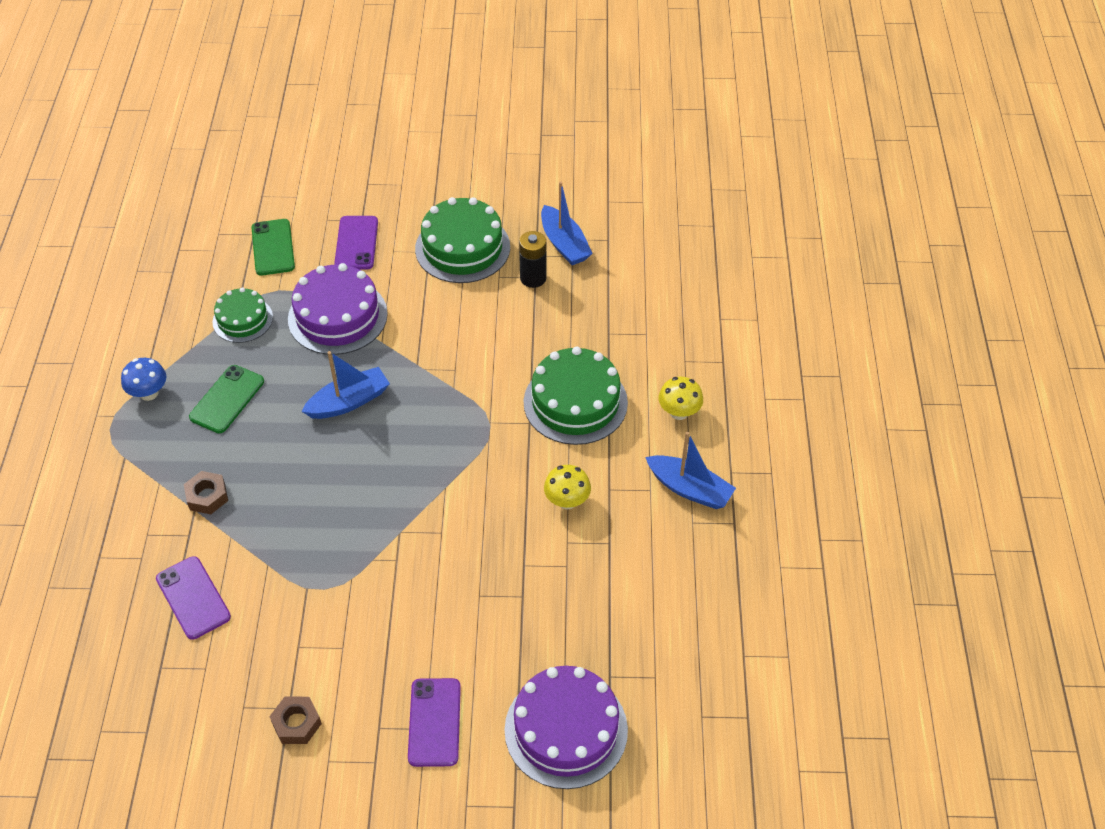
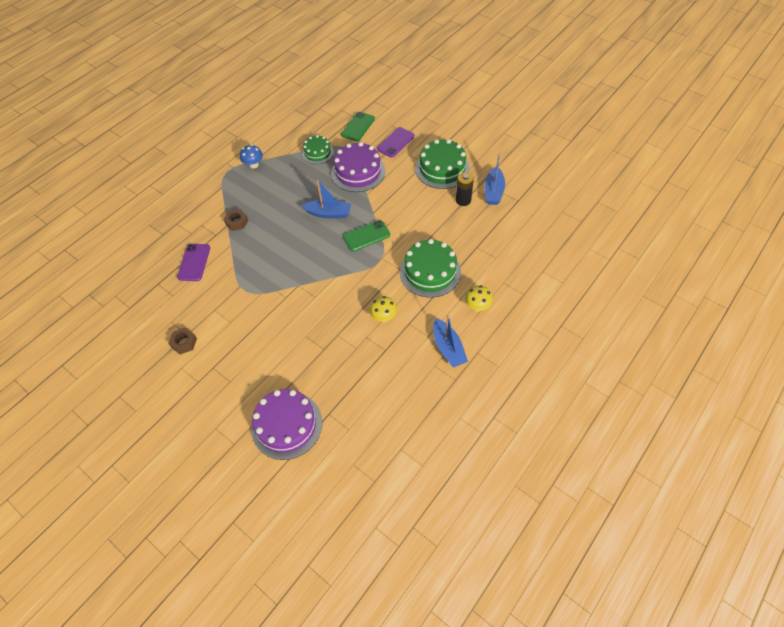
camera: 40 degrees right, 5 degrees up
green phone [189,365,264,433] -> green phone moved to [343,220,390,252]
purple phone [408,678,461,767] -> none

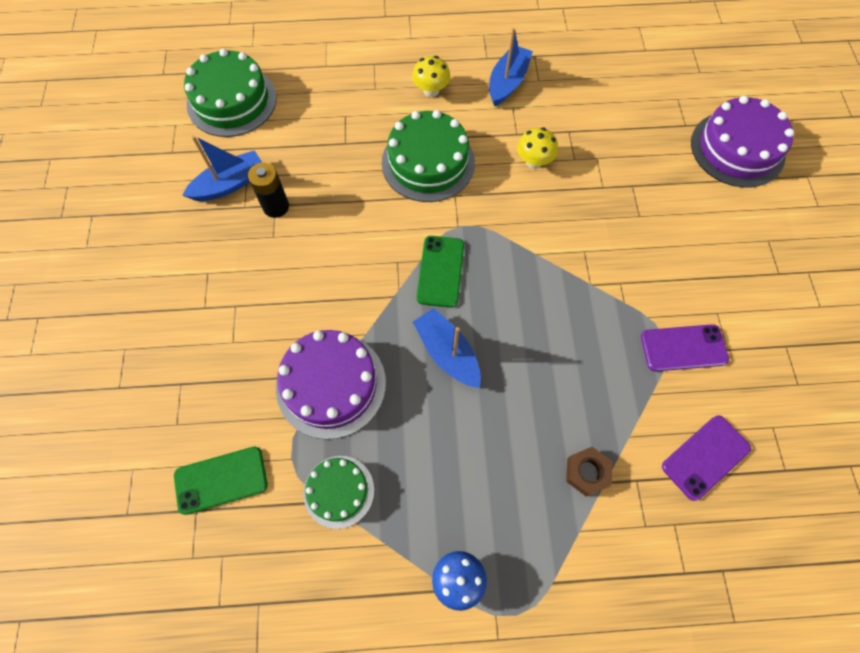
camera: 135 degrees left, 10 degrees up
brown nut [168,327,197,355] -> none
green phone [343,220,390,252] -> green phone turned 75 degrees clockwise [417,236,464,308]
purple phone [377,127,415,157] -> purple phone moved to [641,324,729,372]
green cake [415,139,470,189] -> green cake moved to [184,49,277,137]

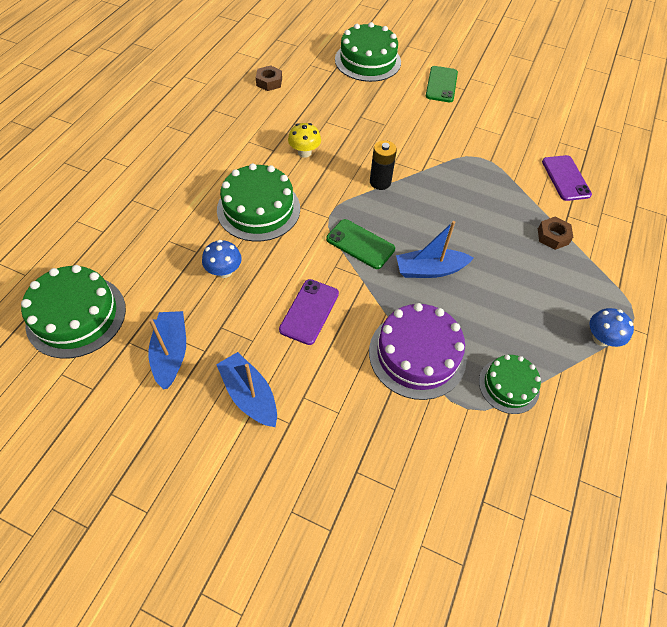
camera: 65 degrees left, 10 degrees down
green phone [174,447,268,515] -> green phone moved to [426,66,458,102]
black battery [248,163,289,218] -> black battery moved to [370,140,397,190]
yellow mushroom [412,56,450,97] -> none
blue boat [489,28,533,106] -> blue boat moved to [216,352,277,427]
purple phone [641,324,729,372] -> purple phone moved to [279,279,339,345]
purple cake [691,96,794,187] -> green cake [335,22,401,82]
none -> blue mushroom [202,240,242,278]
none -> brown nut [256,65,282,91]

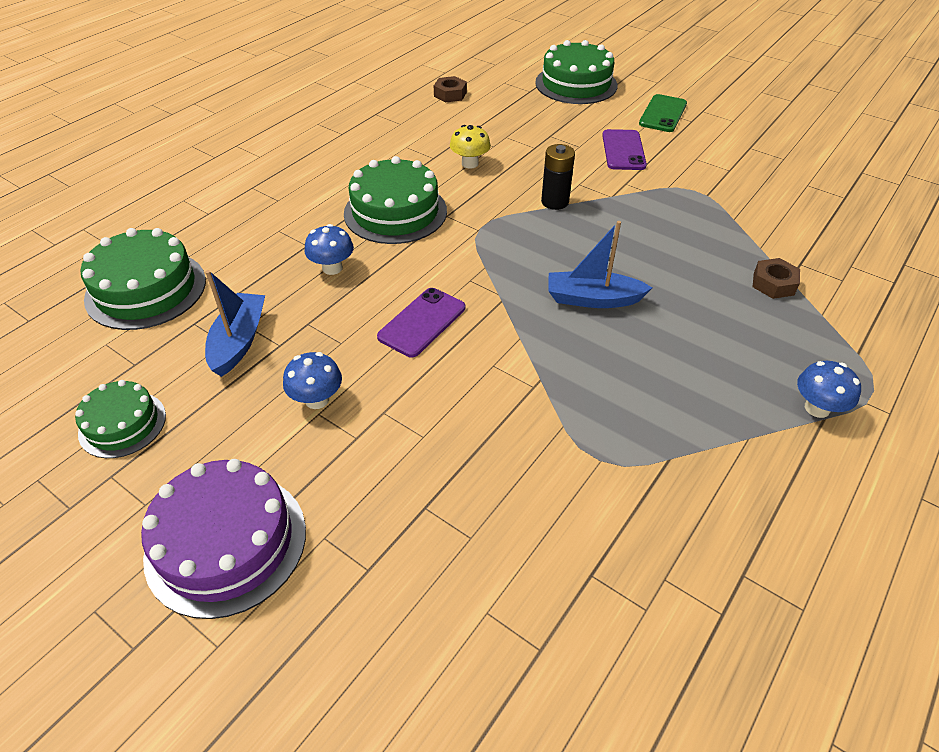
camera: 15 degrees right, 10 degrees down
blue boat [216,352,277,427] -> blue mushroom [283,352,342,409]
green phone [326,219,395,269] -> none
purple cake [369,303,467,400] -> purple cake moved to [141,459,306,619]
green cake [479,355,541,414] -> green cake moved to [75,380,166,458]
purple phone [542,155,592,201] -> purple phone moved to [602,129,647,170]

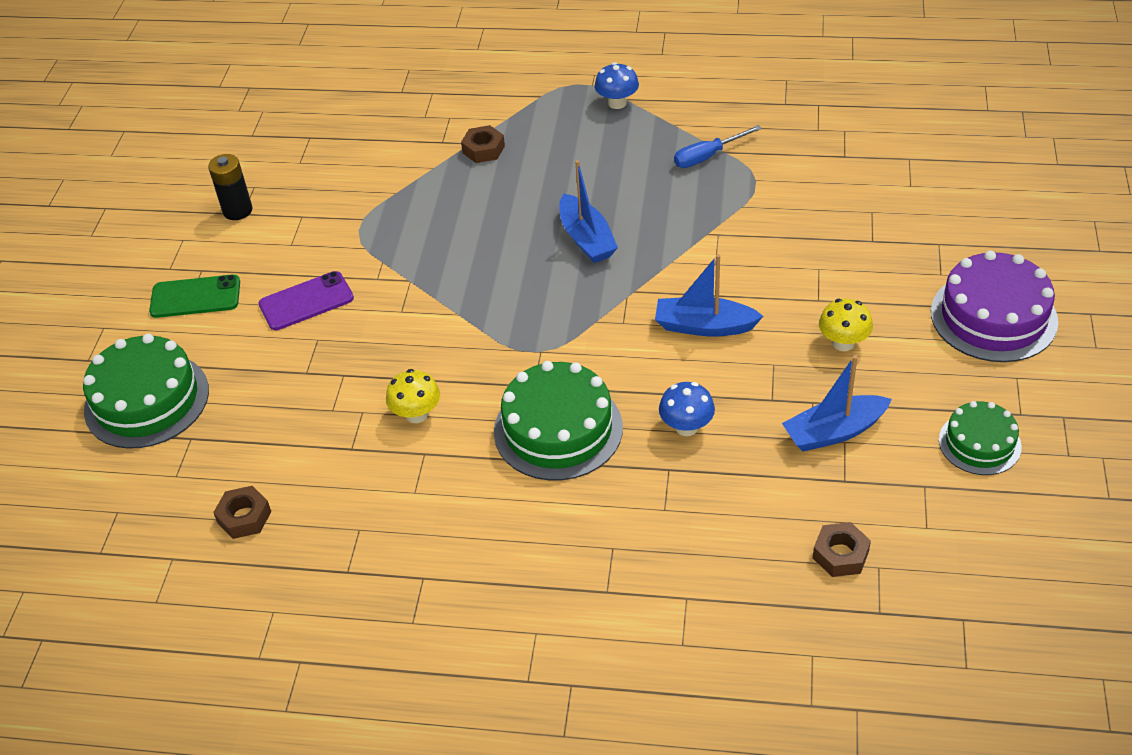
camera: 115 degrees left, 0 degrees up
green cake [80,228,206,330] -> brown nut [813,522,871,577]
blue mushroom [283,352,342,409] -> yellow mushroom [819,299,873,351]
purple phone [377,288,465,357] -> blue boat [655,254,763,337]
black battery [541,144,575,210] -> black battery moved to [208,154,253,220]
none -> blue screwdriver [674,125,762,168]

